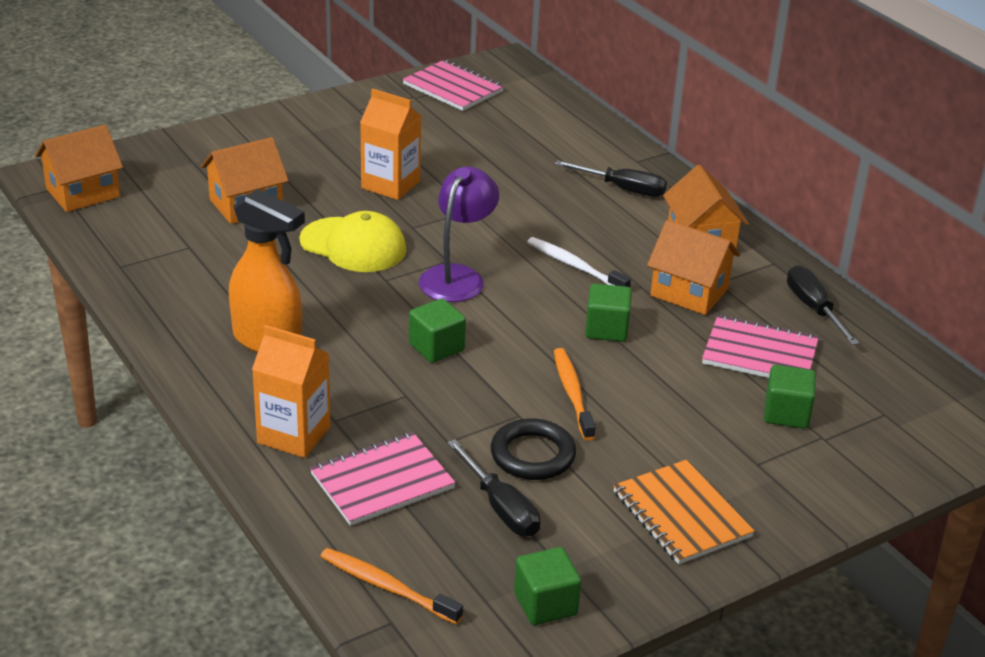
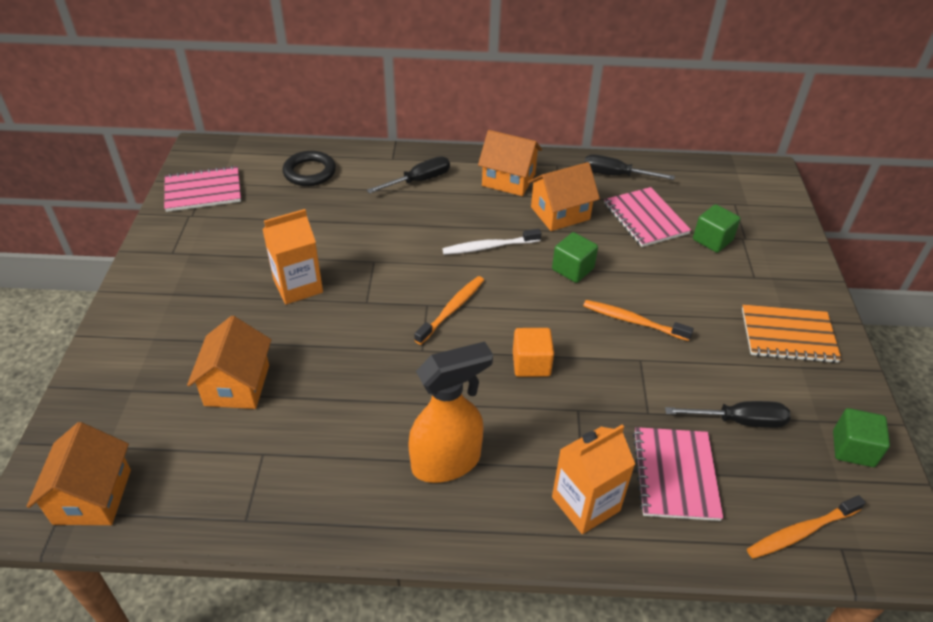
camera: 55 degrees left, 10 degrees up
yellow cap [299,211,406,272] -> none
green cube [409,299,466,363] -> orange cube [513,328,554,377]
purple lamp [419,167,499,302] -> orange toothbrush [414,276,484,345]
black ring [491,418,576,480] -> black ring moved to [282,151,336,186]
pink notebook [702,315,819,378] -> pink notebook turned 75 degrees counterclockwise [604,187,691,247]

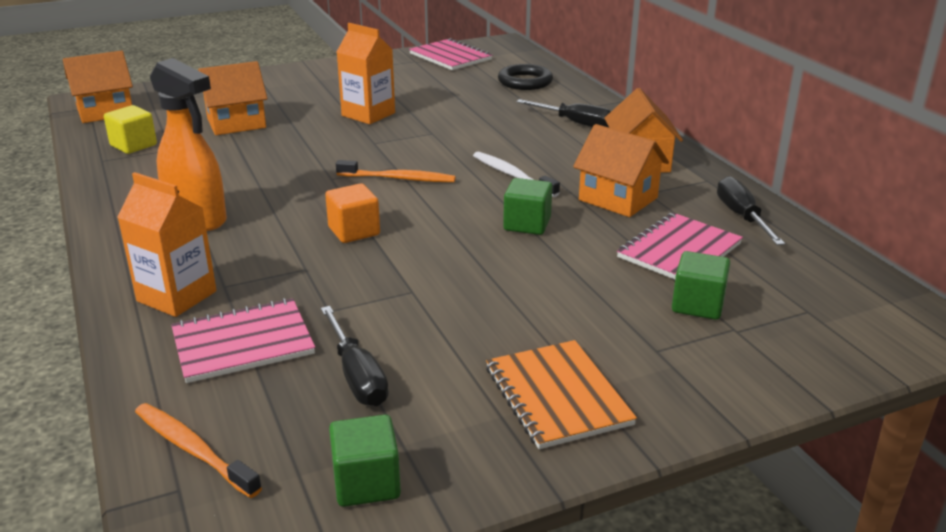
camera: 65 degrees right, 15 degrees down
orange toothbrush [583,300,694,341] -> none
none -> yellow cube [104,105,157,154]

